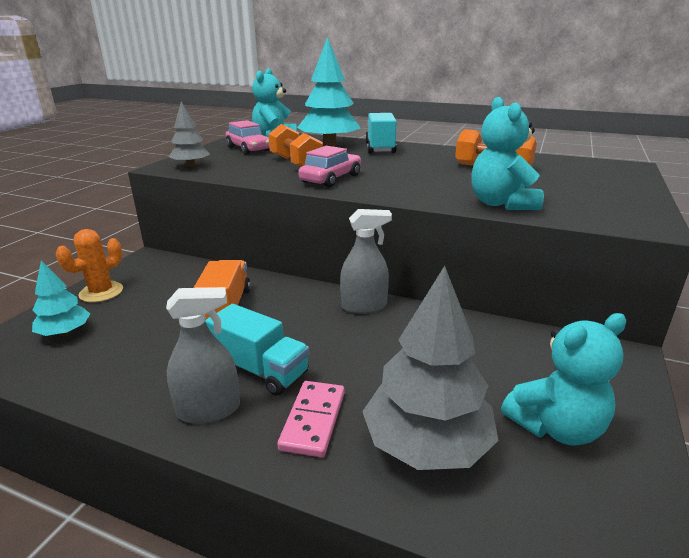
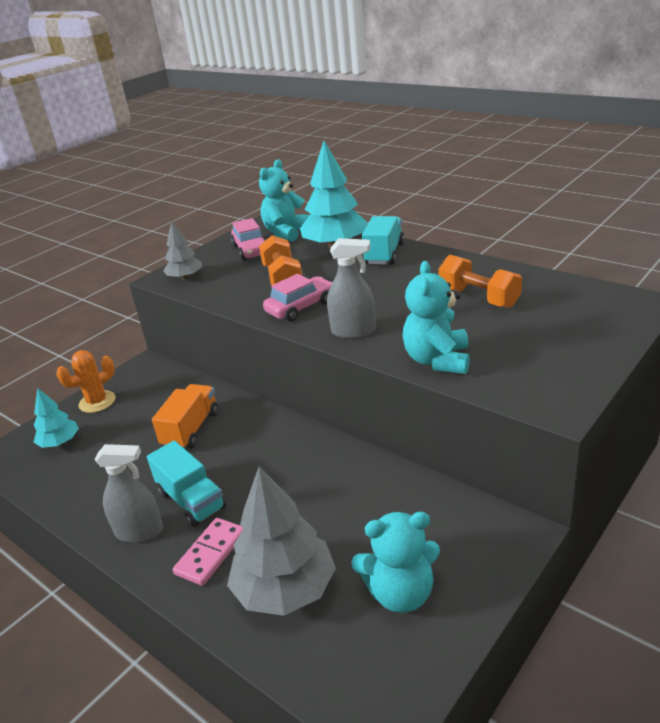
camera: 20 degrees right, 5 degrees up
grey spray bottle [340,209,392,314] -> grey spray bottle moved to [327,238,376,339]

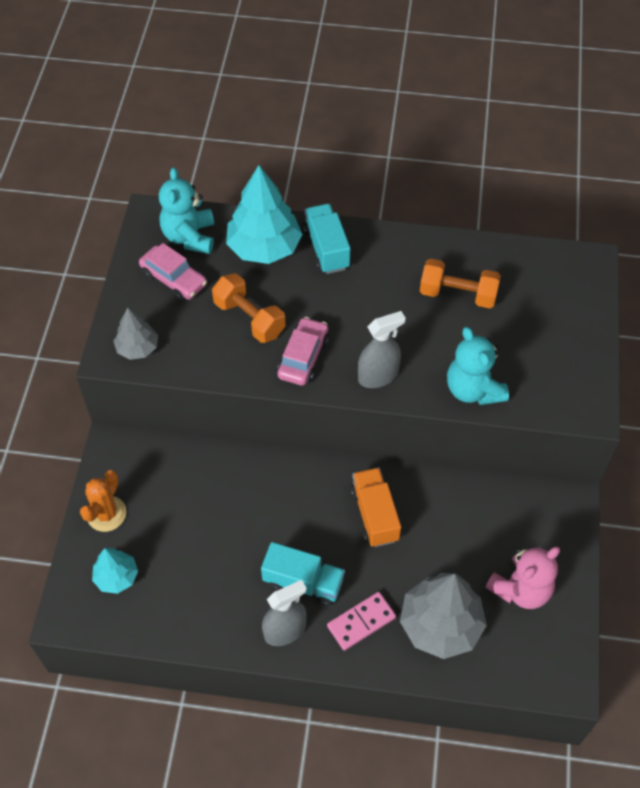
camera: 35 degrees left, 25 degrees up
orange truck [152,384,219,448] -> orange truck moved to [350,467,401,547]
pink domino [173,518,243,586] -> pink domino turned 60 degrees clockwise [327,592,396,651]
turquoise teddy bear [351,512,440,613] -> pink teddy bear [485,546,560,609]

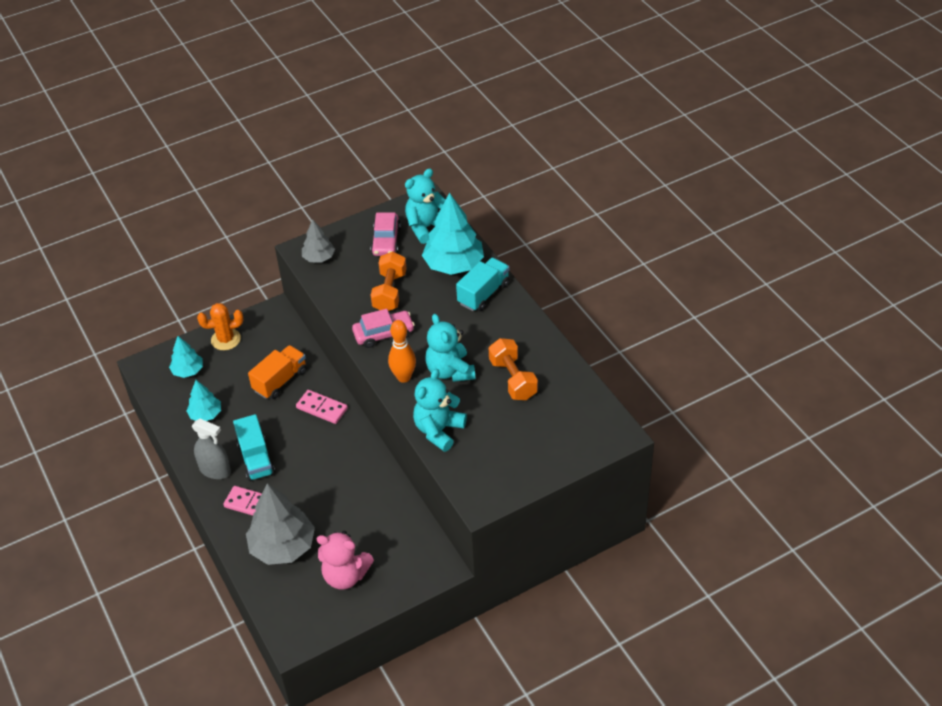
camera: 55 degrees right, 10 degrees down
orange truck [350,467,401,547] -> orange truck moved to [248,345,307,399]
grey spray bottle [358,311,406,388] -> orange bowling pin [388,320,416,383]
none -> turquoise tree [187,380,221,421]
none -> pink domino [296,390,348,424]
none -> turquoise teddy bear [425,314,475,382]

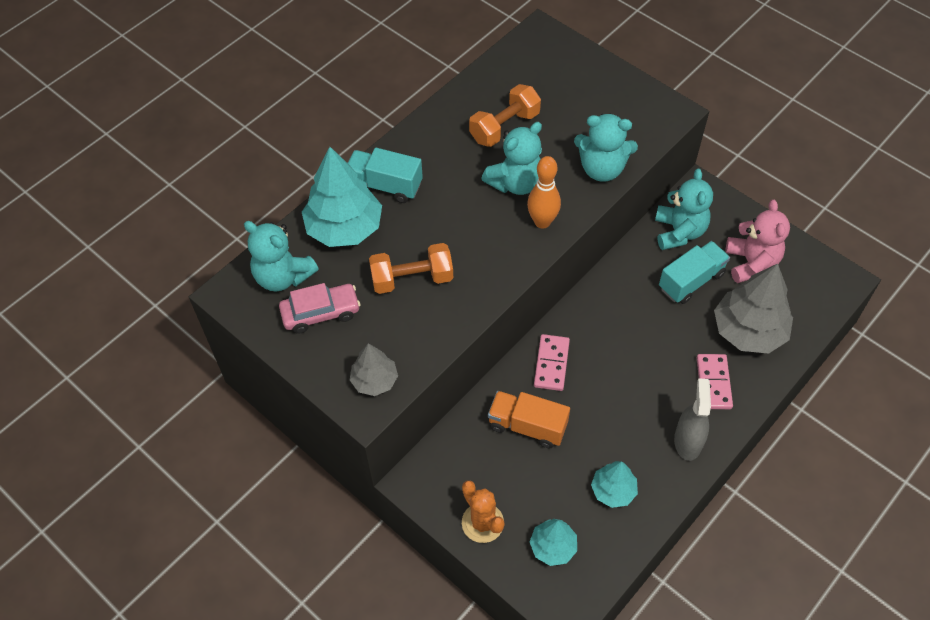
camera: 110 degrees left, 10 degrees up
turquoise truck [233,414,275,481] -> turquoise truck moved to [659,241,730,304]
pink car [352,309,415,348] -> none
none -> turquoise teddy bear [655,169,713,250]

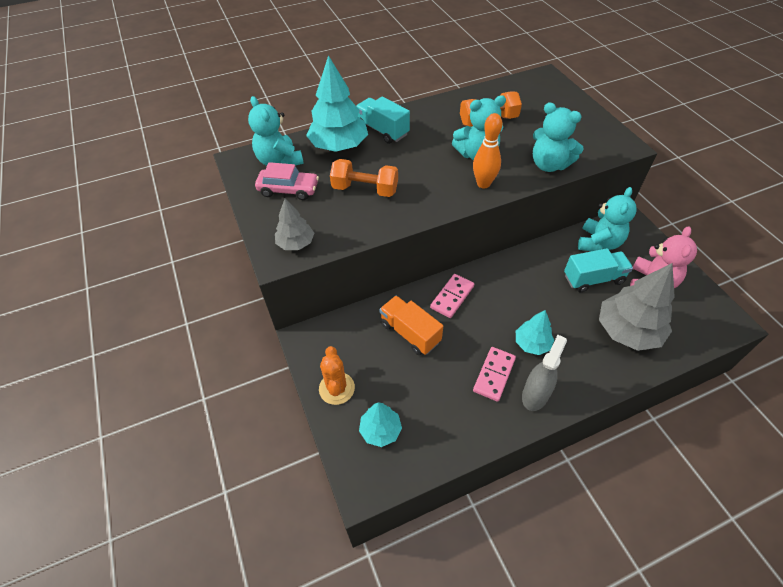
camera: 25 degrees right, 5 degrees down
turquoise tree [591,461,638,508] -> turquoise tree moved to [516,310,554,355]
pink domino [697,354,733,409] -> pink domino moved to [473,347,516,402]

